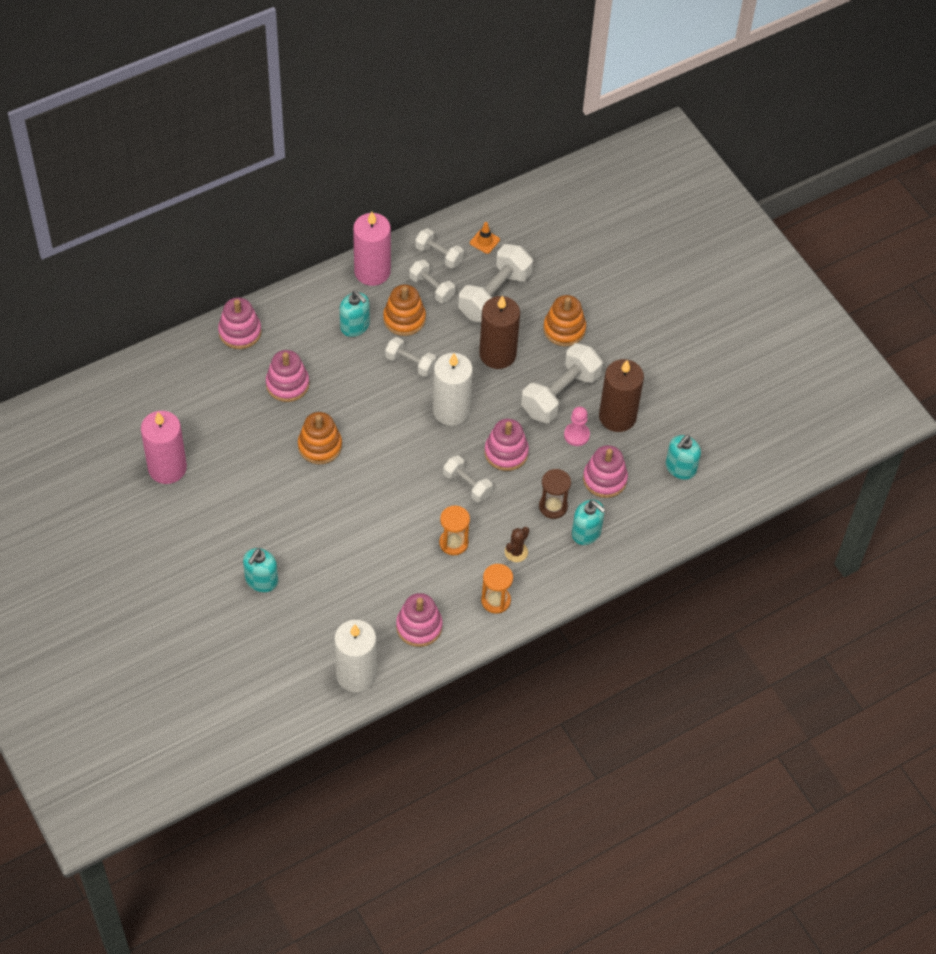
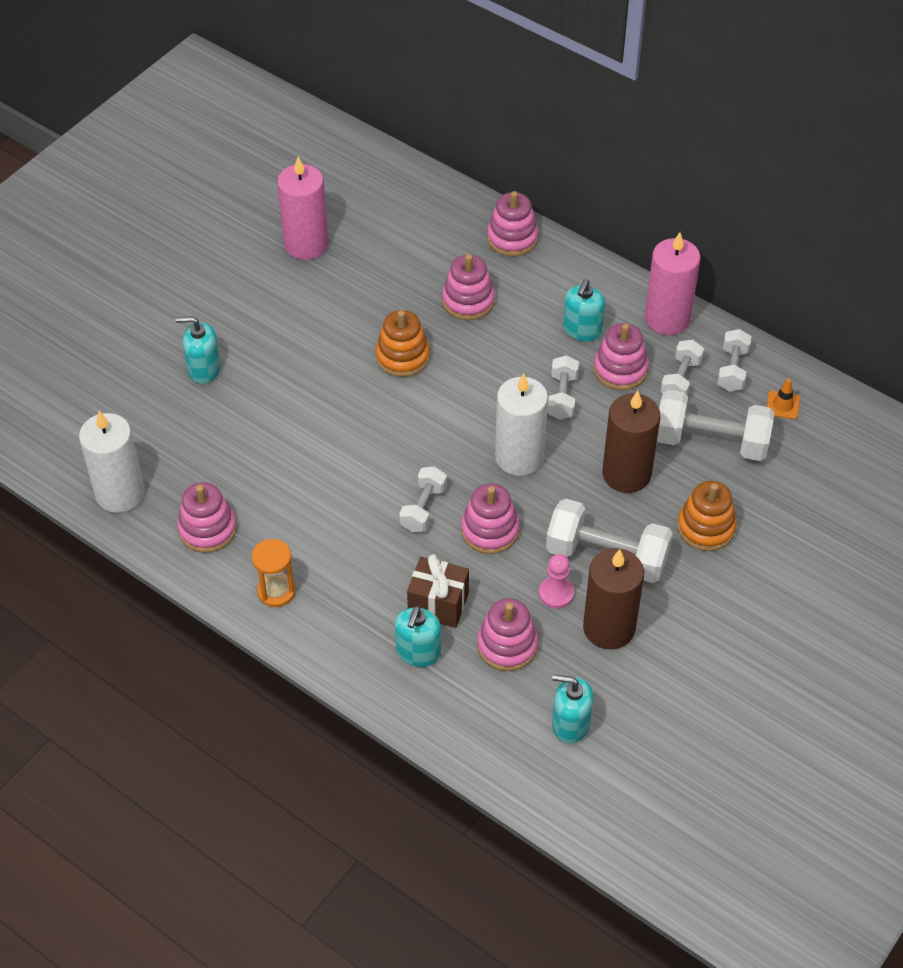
camera: 70 degrees right, 5 degrees down
orange stacking toy [383,284,426,336] -> pink stacking toy [594,323,649,390]
orange hourglass [439,506,470,555] -> none
brown cactus [505,527,529,562] -> none
brown hourglass [539,469,571,519] -> brown gift [407,554,469,628]

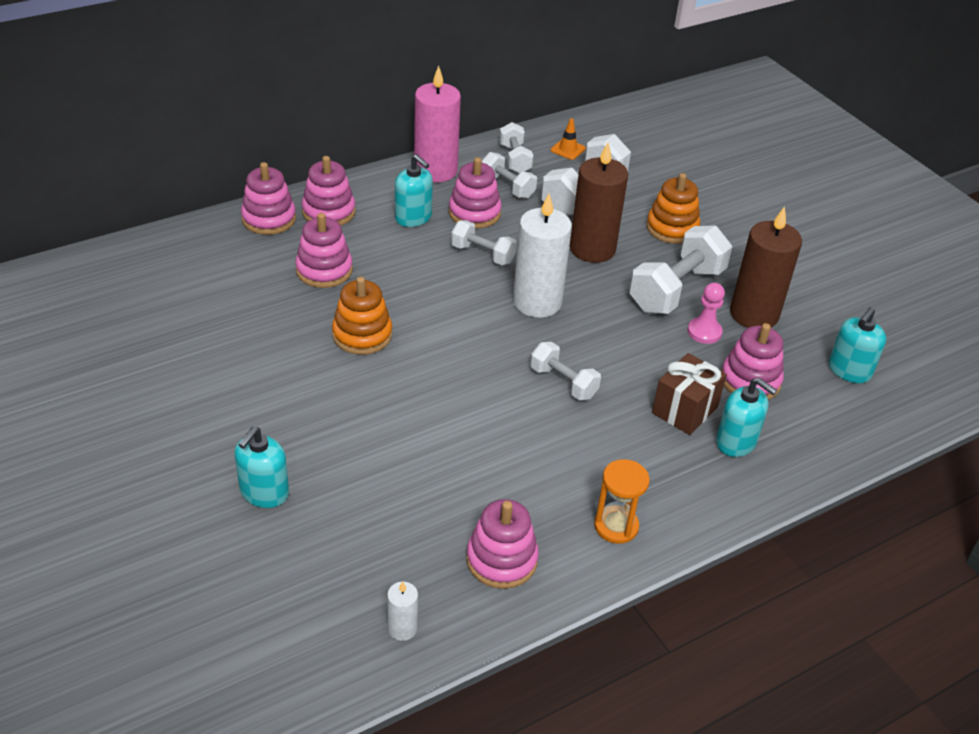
camera: 70 degrees left, 10 degrees down
white candle [79,411,145,513] -> white candle [387,582,418,641], size x0.45
pink candle [277,157,328,260] -> none
pink stacking toy [461,483,520,554] -> pink stacking toy moved to [302,156,356,226]
white dumbbell [717,329,752,392] -> white dumbbell turned 45 degrees clockwise [499,122,533,173]

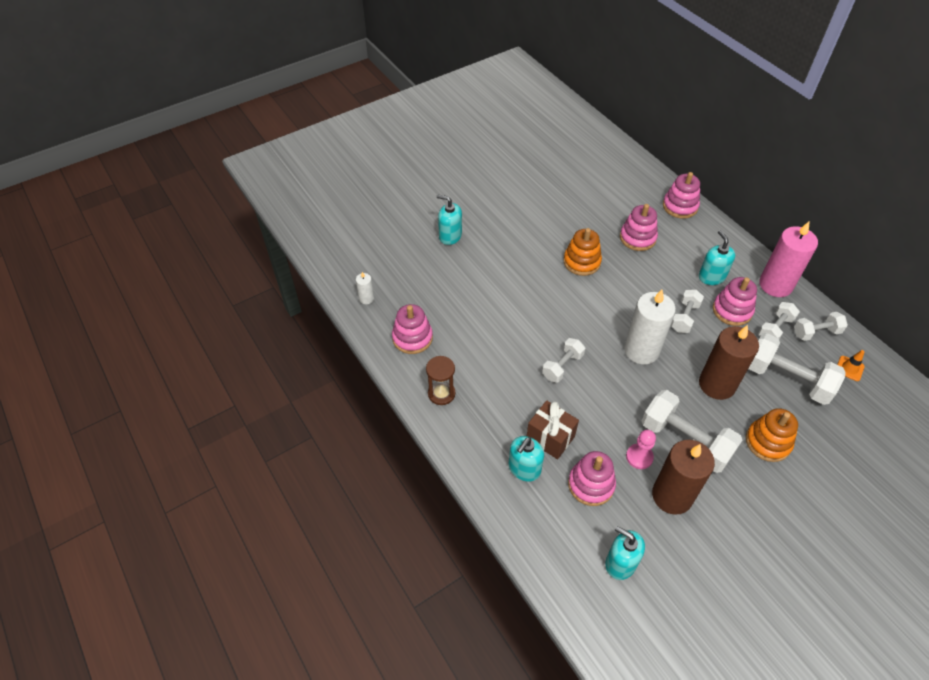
camera: 90 degrees right, 10 degrees up
pink stacking toy [302,156,356,226] -> none
turquoise soap dispenser [395,154,433,227] -> turquoise soap dispenser turned 120 degrees clockwise [699,230,735,285]
orange hourglass [594,459,650,544] -> brown hourglass [426,356,455,405]

